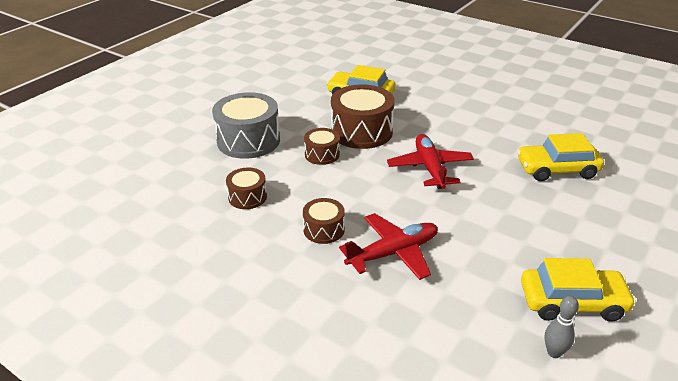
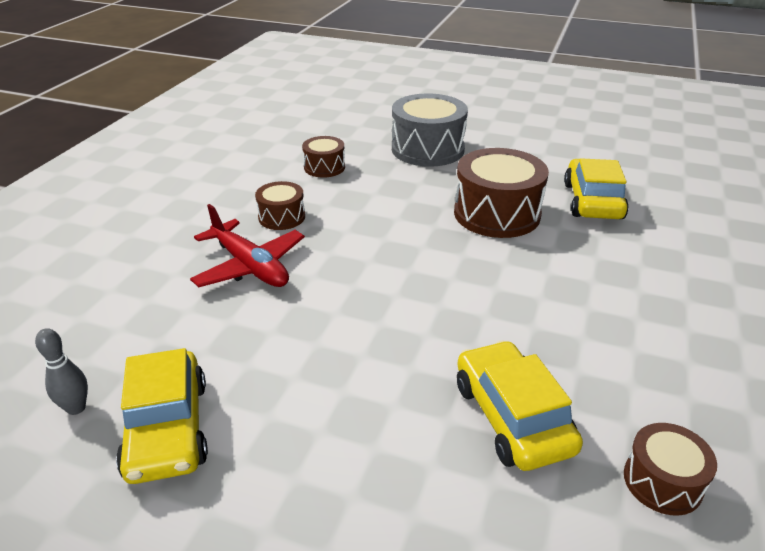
camera: 75 degrees right, 0 degrees up
brown drum [304,128,340,165] -> brown drum moved to [624,423,717,516]
red plane [387,134,474,189] -> none

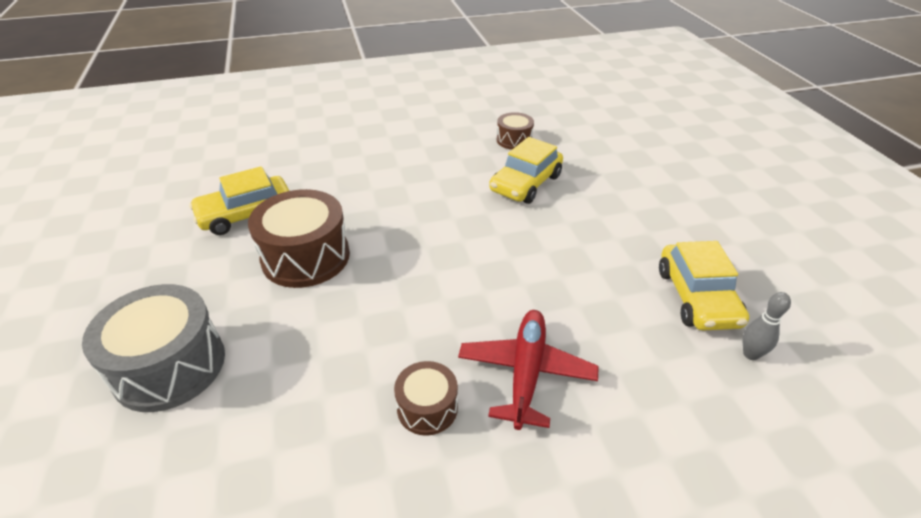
camera: 125 degrees left, 5 degrees up
yellow car [116,348,208,484] -> yellow car turned 135 degrees clockwise [659,241,749,331]
brown drum [302,136,345,178] -> none

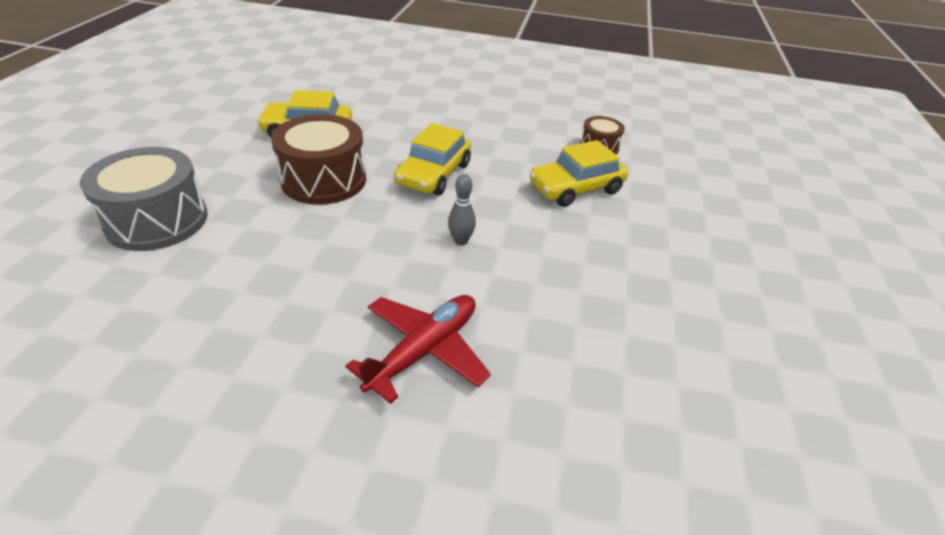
camera: 25 degrees right, 0 degrees up
brown drum [394,361,458,436] -> none
yellow car [659,241,749,331] -> yellow car moved to [394,123,471,195]
grey bowling pin [743,292,791,360] -> grey bowling pin moved to [448,174,476,246]

